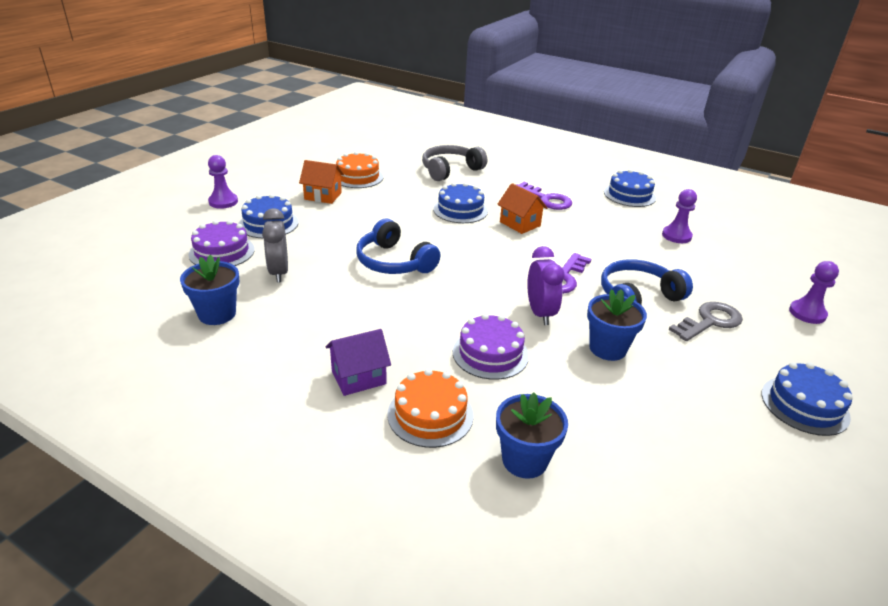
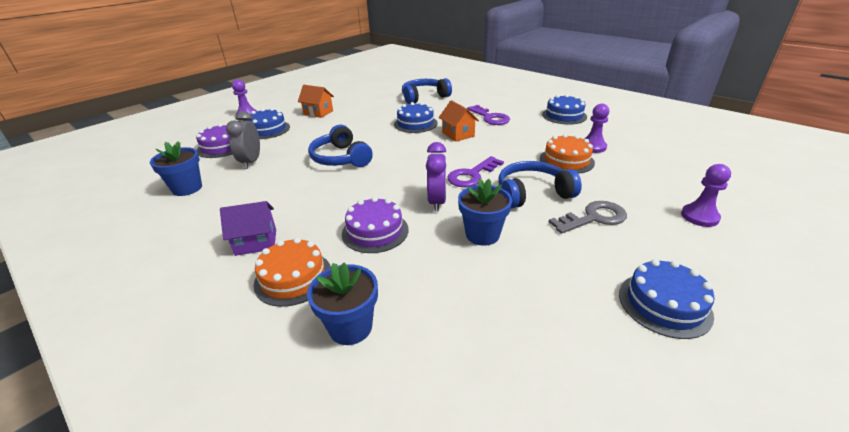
camera: 15 degrees right, 0 degrees up
orange cake [336,151,383,188] -> orange cake moved to [540,134,595,174]
grey headphones [422,145,487,181] -> blue headphones [402,78,452,104]

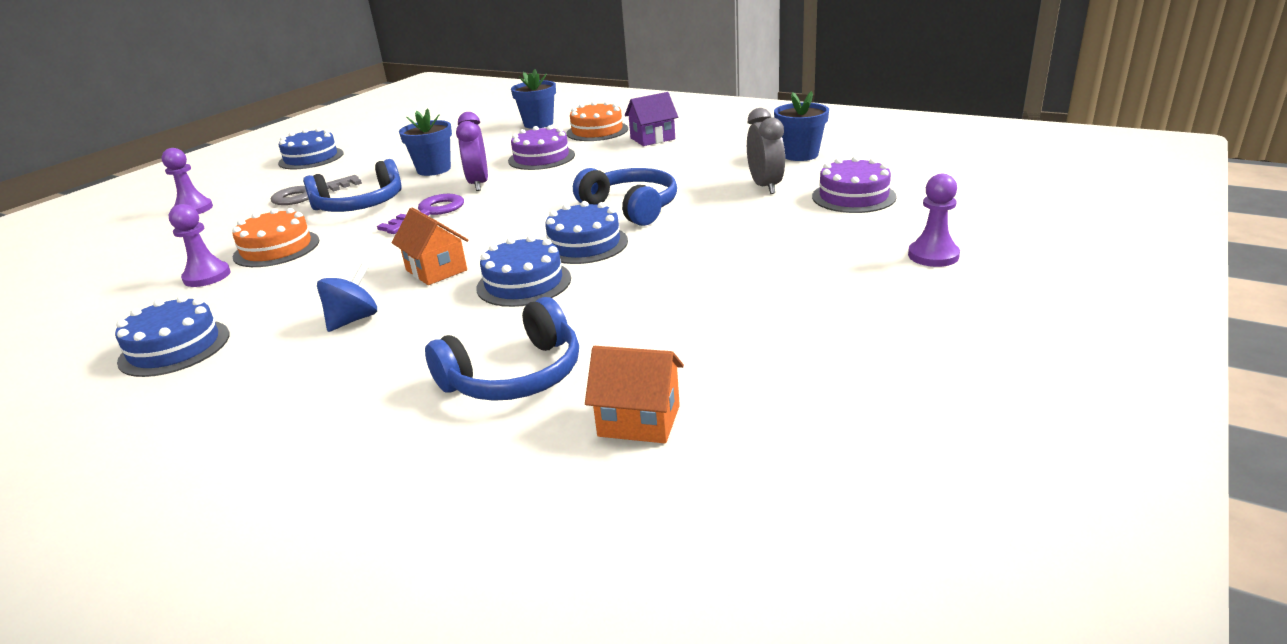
camera: 170 degrees right, 5 degrees down
blue cake [250,108,290,139] -> blue cake moved to [545,201,628,264]
orange house [298,85,334,118] -> orange house moved to [585,346,684,443]
purple key [467,105,510,125] -> blue spinning top [317,264,377,332]

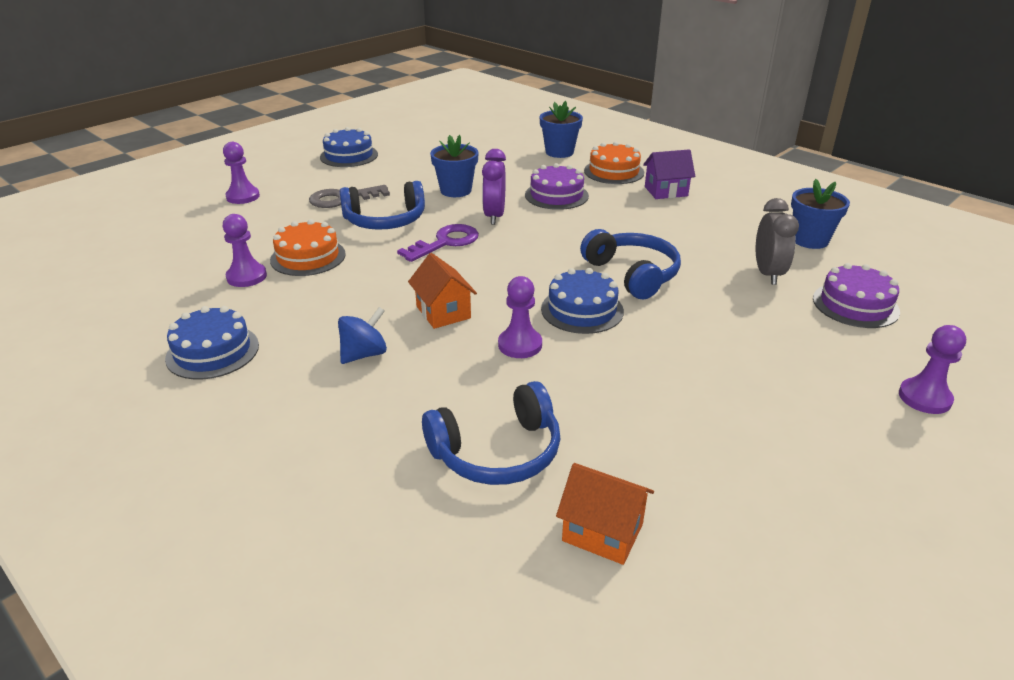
camera: 10 degrees right, 5 degrees up
blue cake [477,235,571,307] -> purple pawn [498,276,542,358]

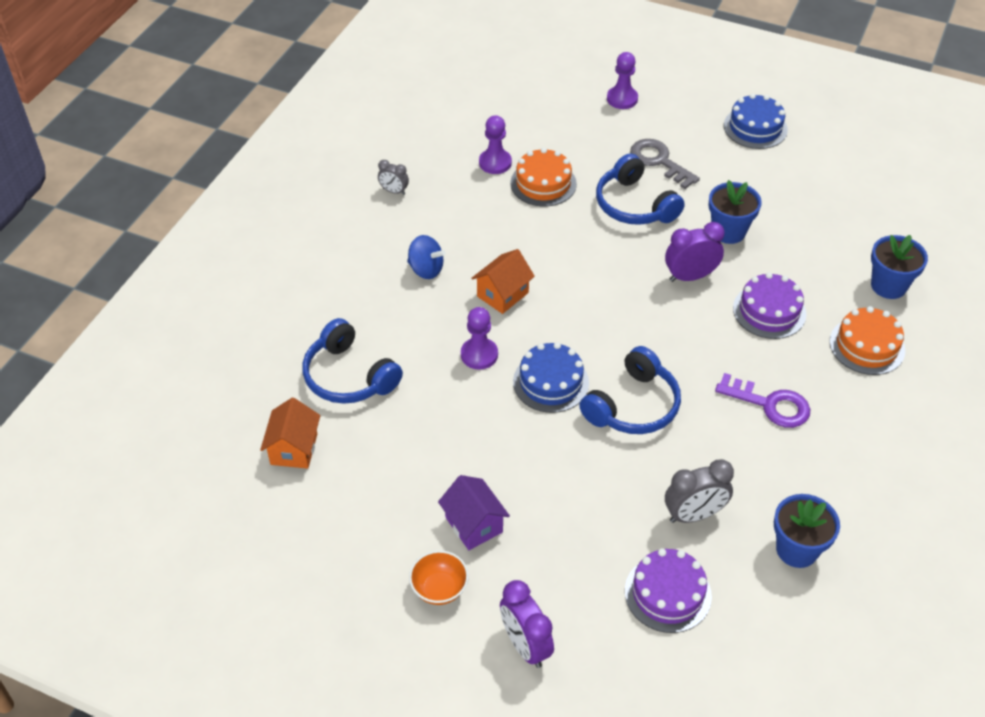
camera: 70 degrees right, 15 degrees up
blue cake [165,306,259,379] -> grey clock [378,160,409,195]
purple key [397,224,479,262] -> purple key moved to [715,373,810,428]
purple house [643,149,695,199] -> purple house moved to [438,475,510,550]
purple pawn [899,325,966,414] -> purple clock [500,580,554,668]
none -> orange bowl [409,550,469,605]

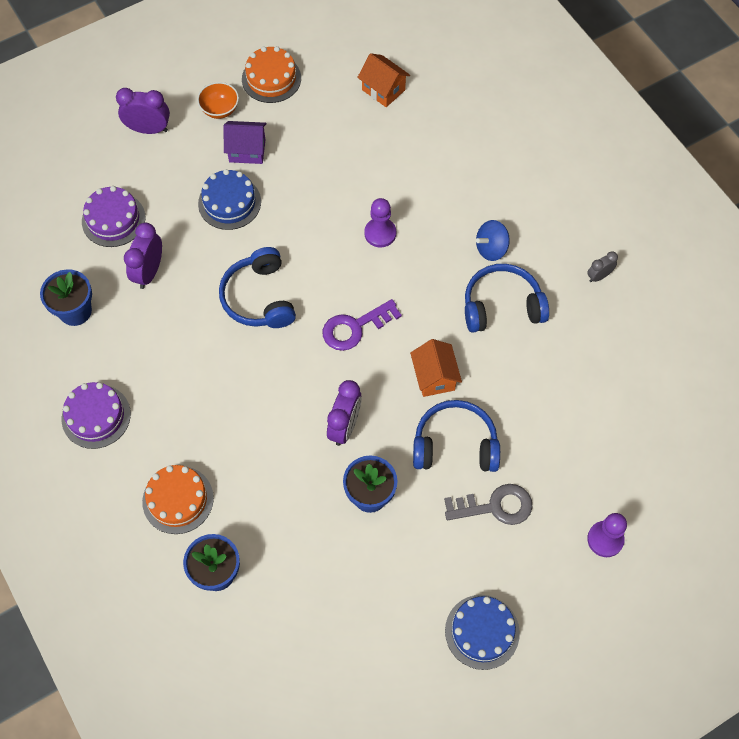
camera: 125 degrees right, 15 degrees up
blue headphones [302,318,403,404] -> blue headphones moved to [465,264,549,333]
orange house [471,249,535,314] -> orange house moved to [410,339,462,397]
purple pawn [479,115,512,174] -> none
orange cake [511,148,577,207] -> orange cake moved to [242,46,301,103]
blue cake [513,342,589,413] -> blue cake moved to [198,169,261,230]
grey clock [665,459,734,523] -> purple clock [124,223,162,289]
purple key [715,373,810,428] -> purple key moved to [322,299,402,351]
purple cake [733,272,806,339] -> purple cake moved to [62,382,131,449]

